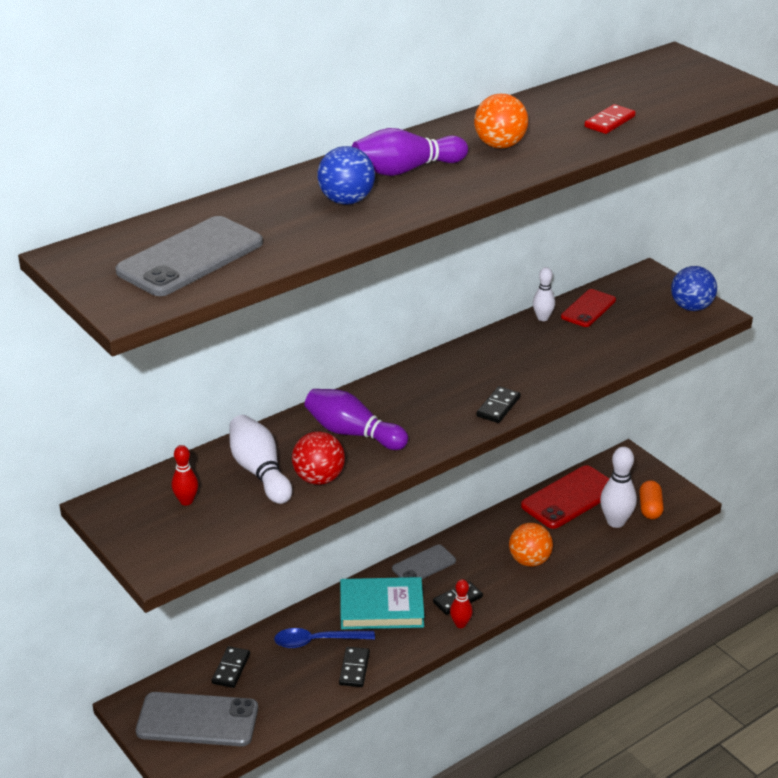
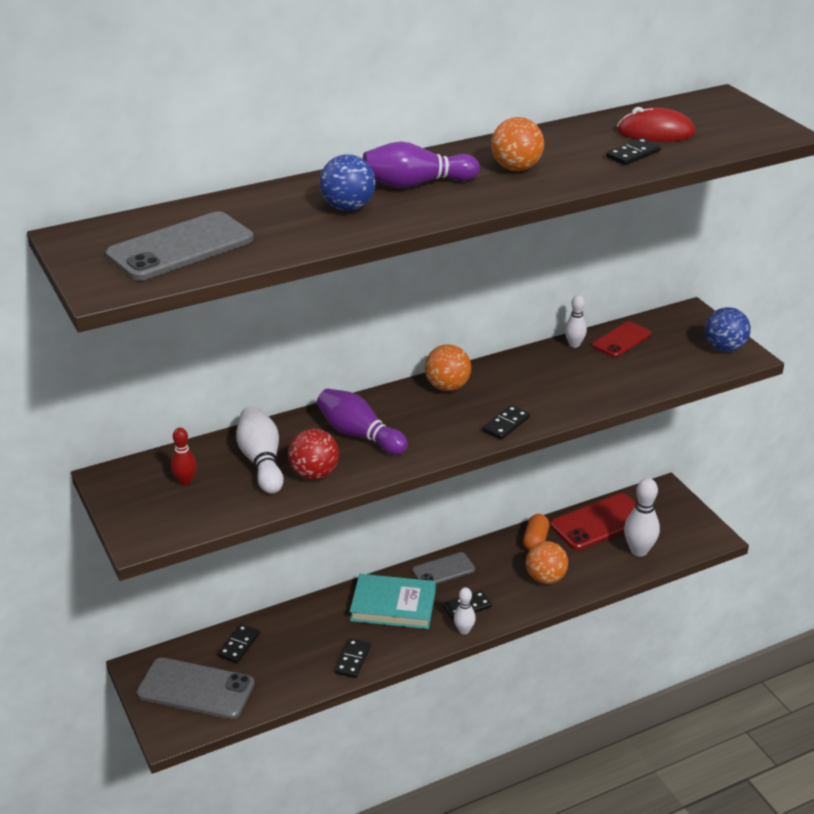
camera: 10 degrees right, 0 degrees up
blue spoon [274,628,375,648] -> none
red bowling pin [450,579,473,628] -> white bowling pin [454,587,476,634]
red domino [584,104,636,134] -> black domino [606,138,661,165]
orange capsule [639,480,664,519] -> orange capsule moved to [523,514,549,550]
none -> orange ball [425,344,471,391]
none -> red mouse [617,107,695,142]

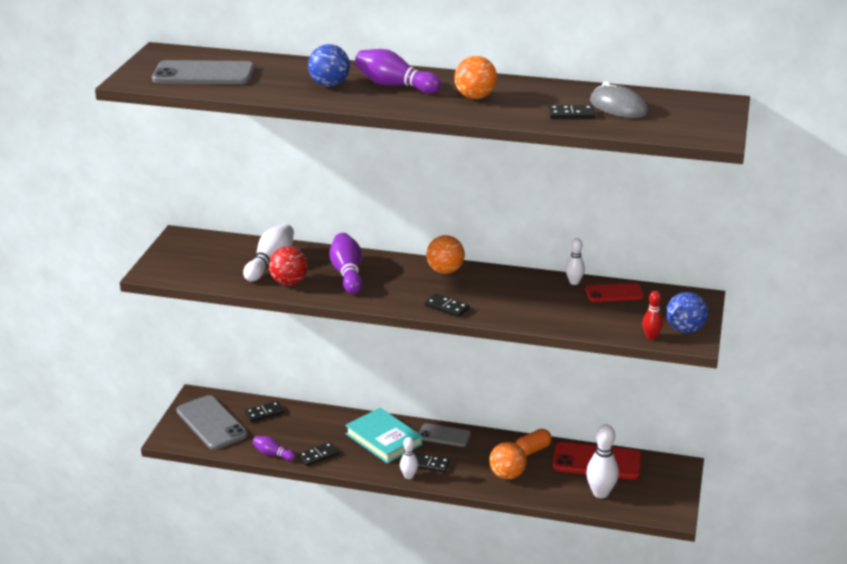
camera: 40 degrees right, 5 degrees down
red bowling pin [171,428,197,485] -> red bowling pin moved to [642,291,663,340]
black domino [482,405,530,440] -> black domino turned 45 degrees clockwise [425,293,469,317]
red mouse [617,107,695,142] -> grey mouse [590,82,648,118]
none -> purple bowling pin [252,436,295,461]

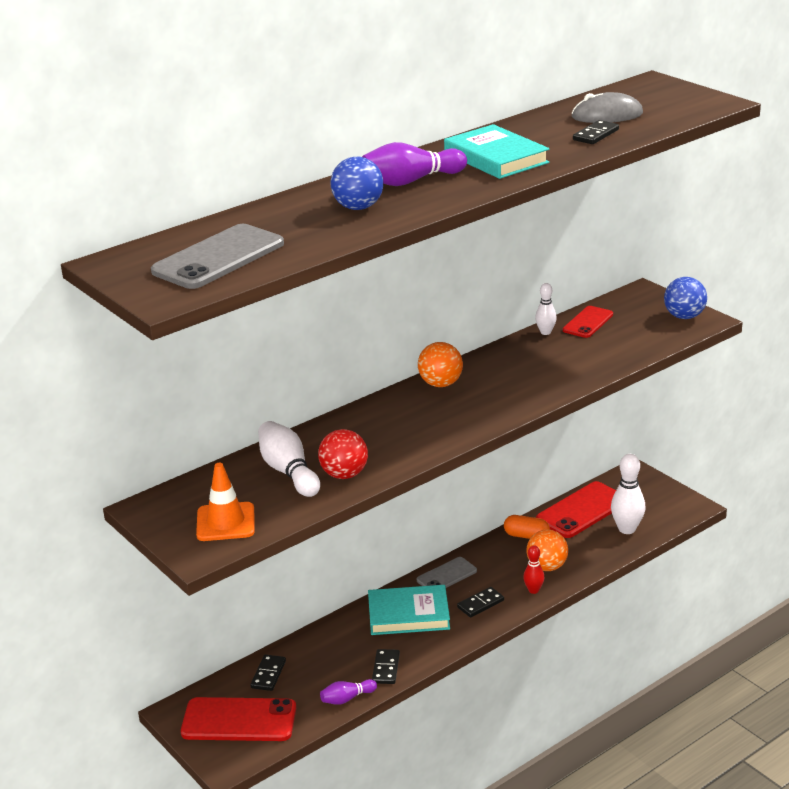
camera: 50 degrees left, 0 degrees up
grey phone [176,395,248,450] -> red phone [181,697,296,741]
purple bowling pin [329,233,363,294] -> none
white bowling pin [400,437,418,479] -> none
black domino [425,293,469,317] -> none
orange ball [454,56,497,99] -> turquoise book [444,124,549,179]
orange capsule [515,429,552,456] -> orange capsule turned 75 degrees counterclockwise [504,515,550,539]
red bowling pin [642,291,663,340] -> red bowling pin moved to [523,546,544,594]
none -> orange traffic cone [196,463,255,541]

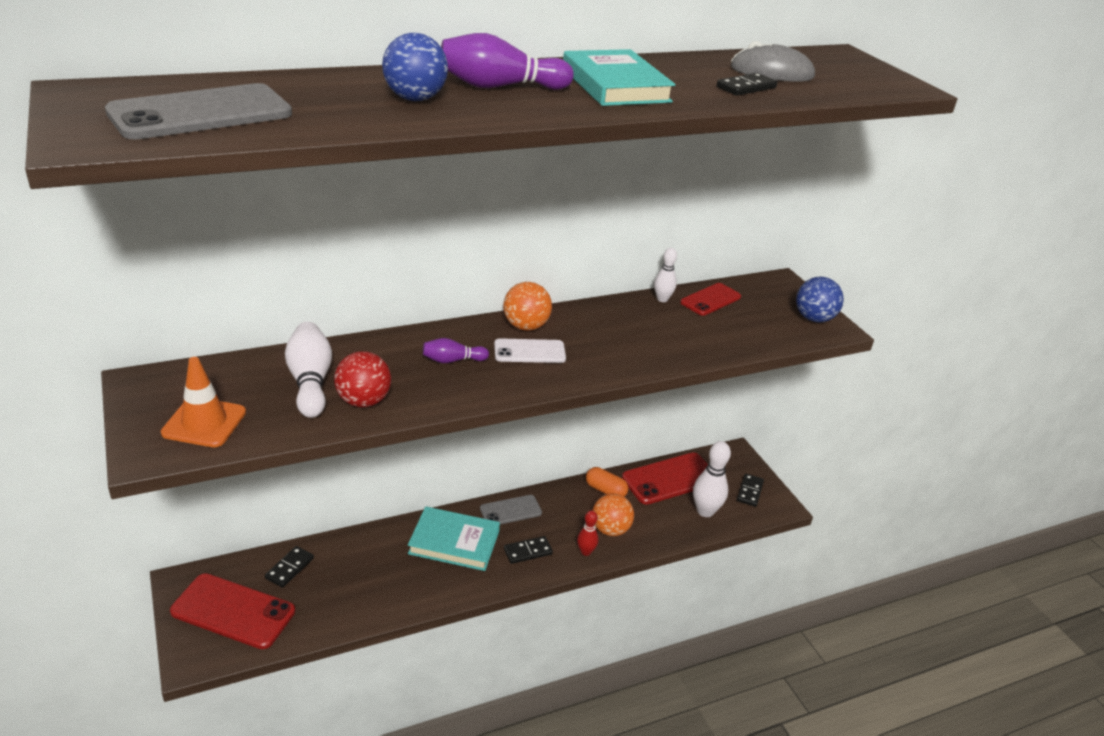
camera: 10 degrees right, 5 degrees up
purple bowling pin [320,679,377,705] -> purple bowling pin moved to [423,338,489,363]
black domino [372,649,400,684] -> black domino moved to [737,473,764,507]
none -> white phone [494,338,566,363]

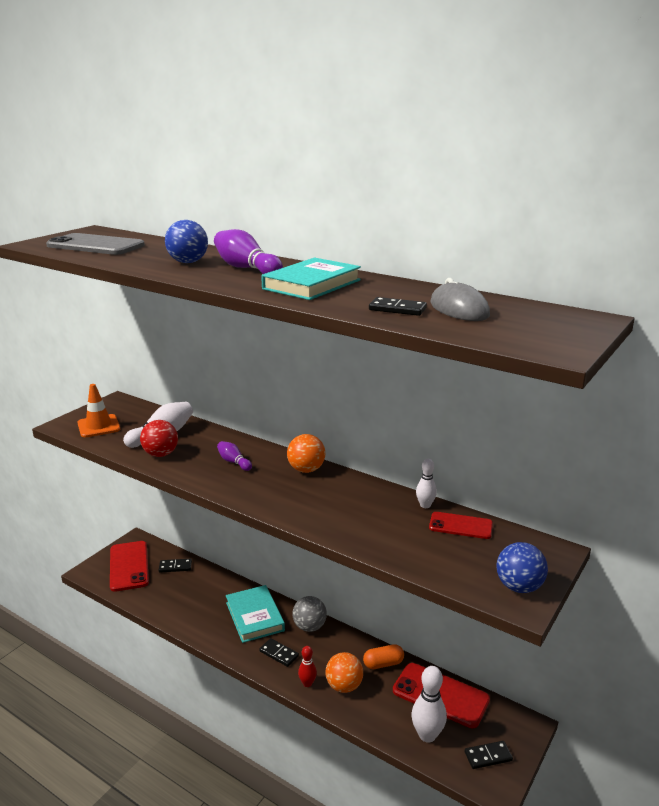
camera: 60 degrees right, 10 degrees down
grey phone [480,495,542,525] -> grey ball [292,596,327,632]
white phone [494,338,566,363] -> none
orange capsule [586,467,629,497] -> orange capsule turned 75 degrees clockwise [363,644,404,669]

